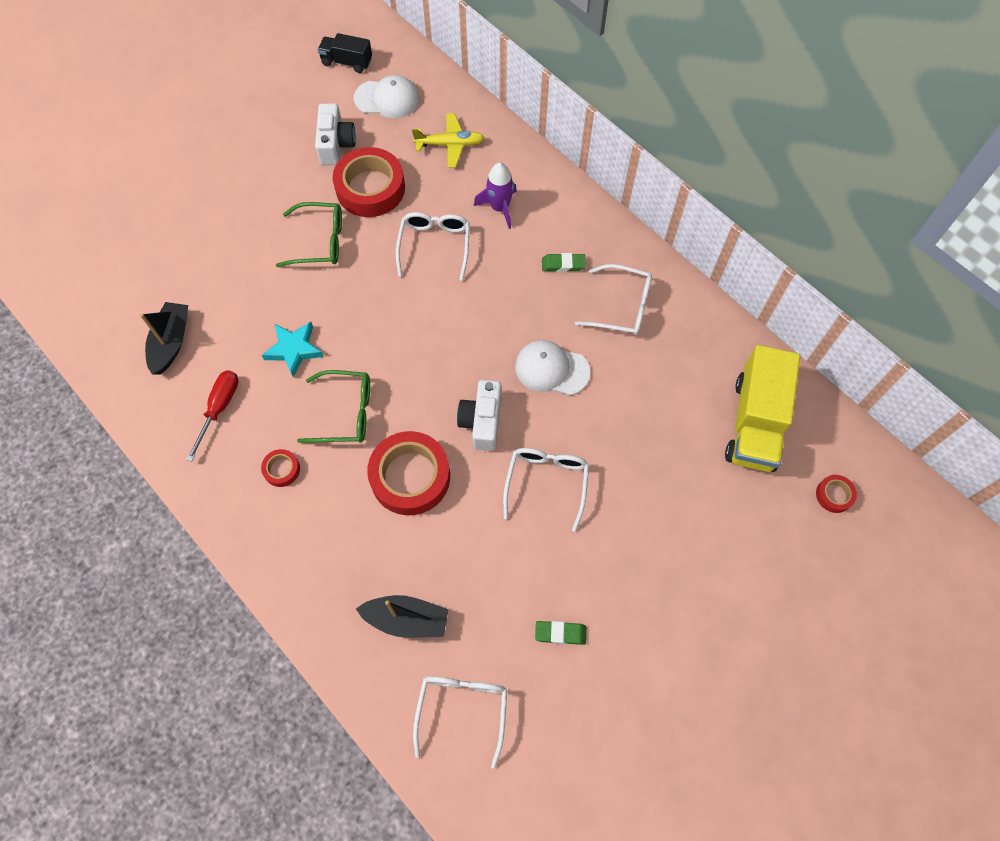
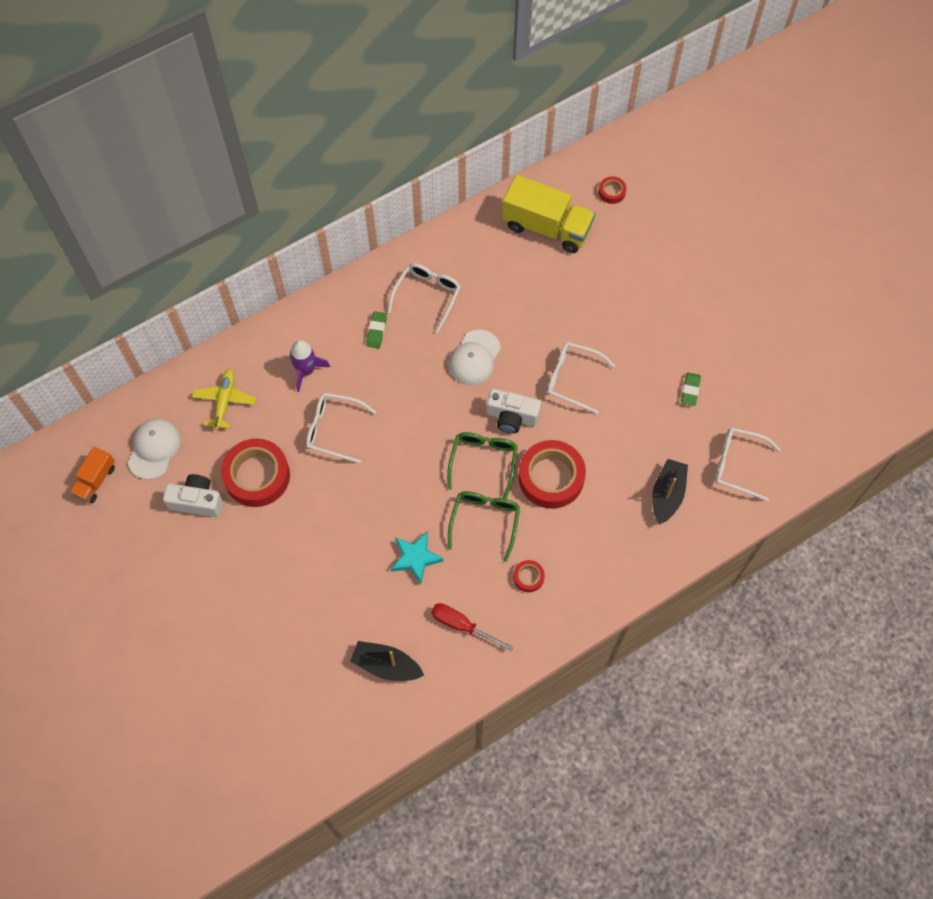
camera: 80 degrees left, 0 degrees up
green glasses [276,202,342,267] -> green glasses moved to [447,432,518,499]
black truck [318,33,372,73] -> orange truck [69,447,115,503]

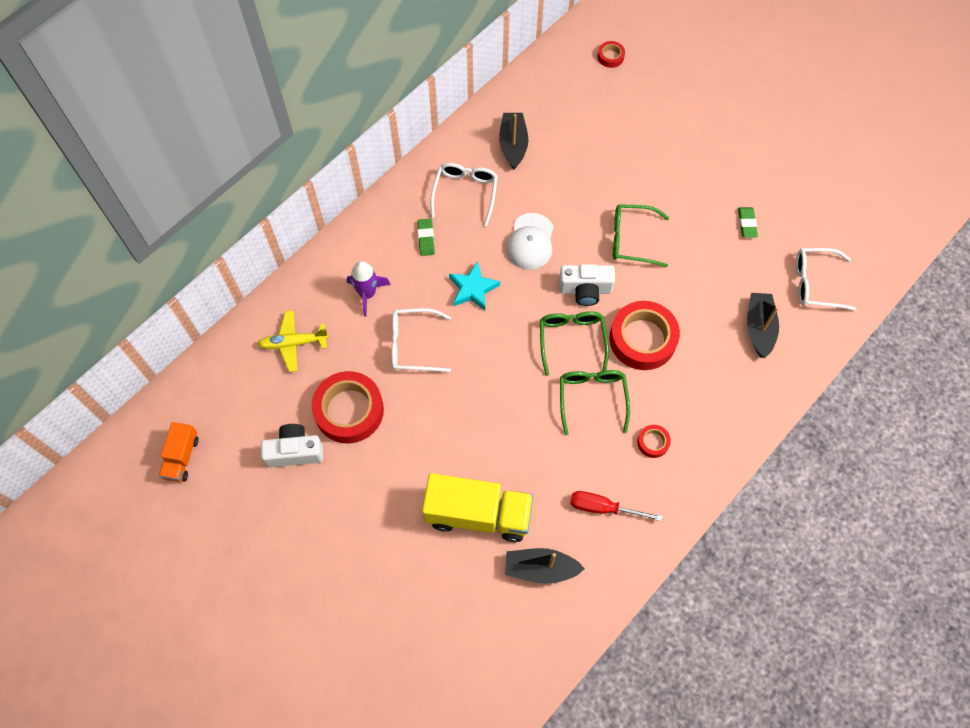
camera: 15 degrees left, 0 degrees up
white cap [128,419,181,480] -> none
yellow plane [192,369,256,430] -> yellow plane turned 90 degrees counterclockwise [258,310,329,372]
turquoise star [391,532,444,584] -> turquoise star moved to [449,261,500,310]
yellow truck [502,175,595,253] -> yellow truck moved to [422,473,533,542]
white glasses [547,342,615,414] -> green glasses [613,204,669,267]
none -> black boat [499,113,529,169]

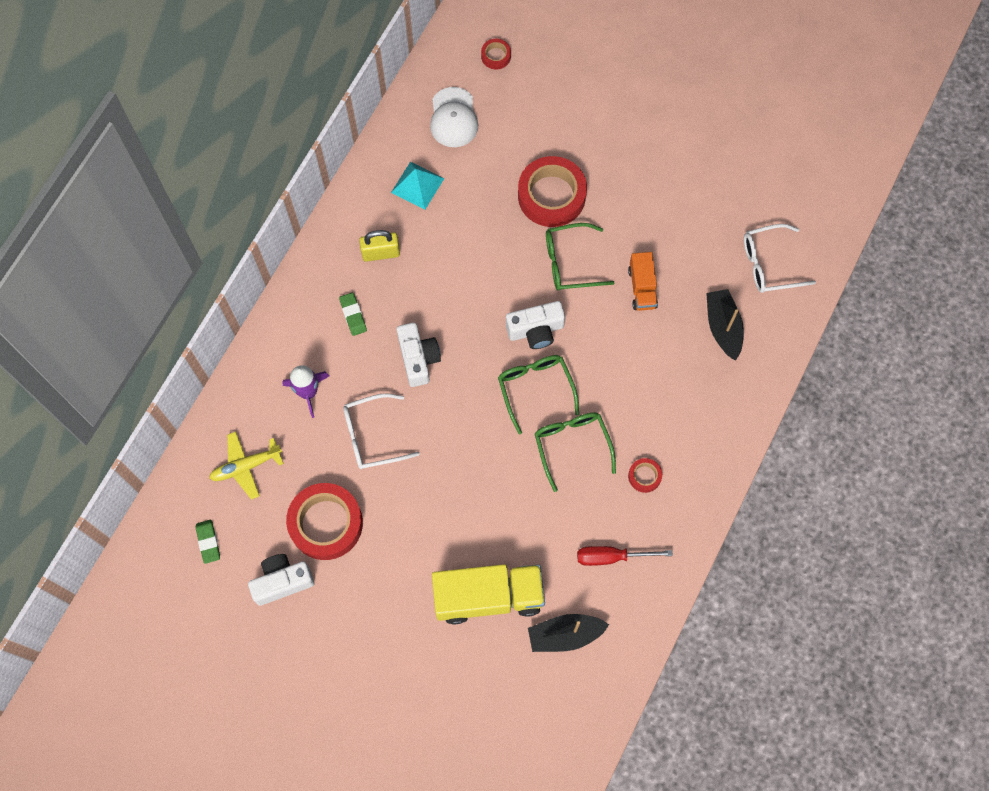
camera: 15 degrees left, 5 degrees up
orange truck [159,422,199,482] -> orange truck moved to [628,252,658,311]
white glasses [430,163,498,226] -> yellow padlock [359,230,400,262]
turquoise star [449,261,500,310] -> white camera [397,323,441,387]
black boat [499,113,529,169] -> turquoise pyramid [391,162,444,210]
white cap [506,213,553,270] -> white cap moved to [430,87,478,147]
red tape [610,301,680,370] -> red tape moved to [518,156,587,227]
green eraser [738,207,758,238] -> green eraser moved to [196,520,220,564]

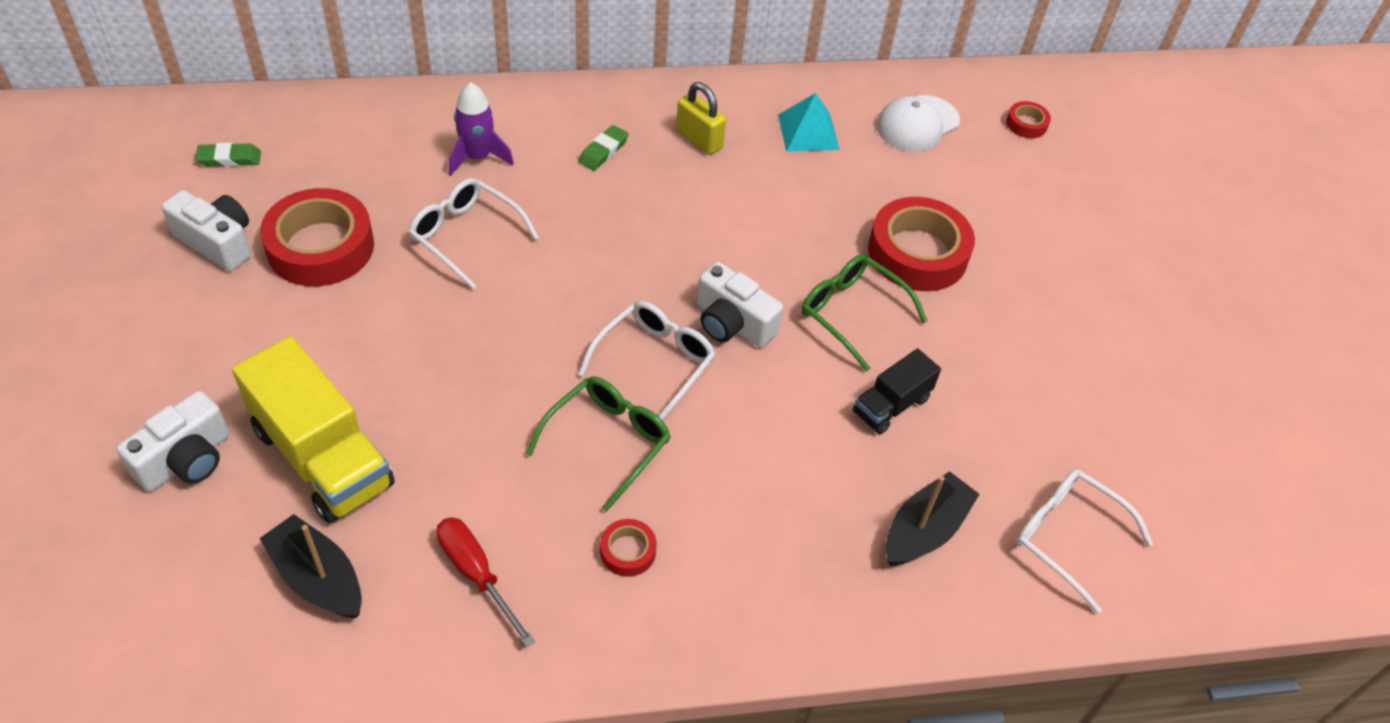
camera: 50 degrees right, 20 degrees down
green eraser [196,520,220,564] -> green eraser turned 45 degrees clockwise [195,143,261,167]
yellow plane [209,431,284,500] -> none
white camera [397,323,441,387] -> white camera moved to [116,391,229,492]
green glasses [498,355,579,434] -> white glasses [578,301,716,420]
orange truck [628,252,658,311] -> black truck [853,348,941,435]

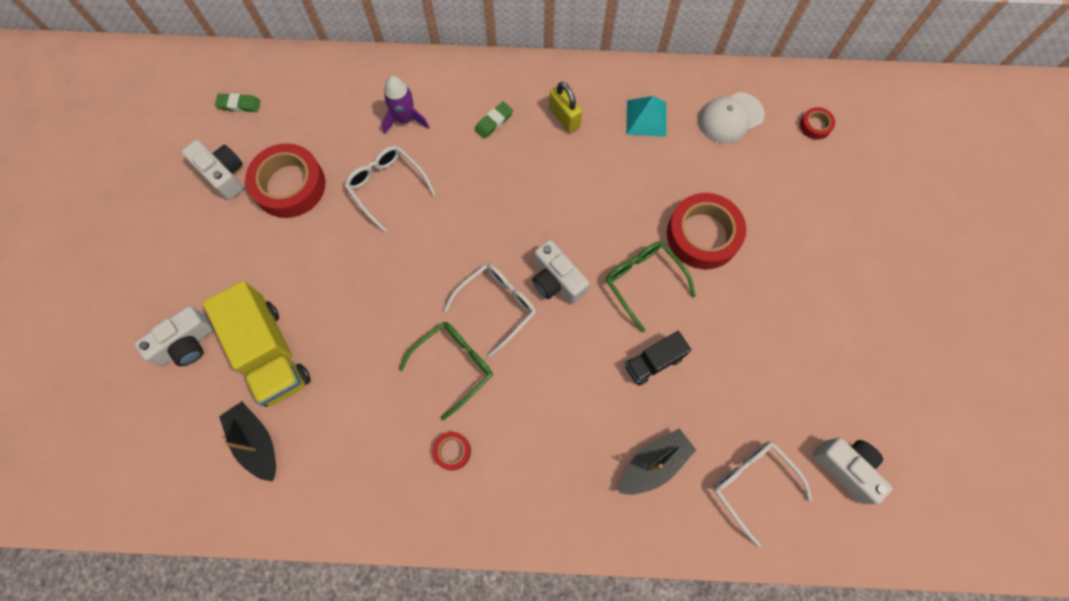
camera: 15 degrees right, 20 degrees up
red screwdriver [436,517,535,647] -> none
none -> white camera [813,438,893,504]

